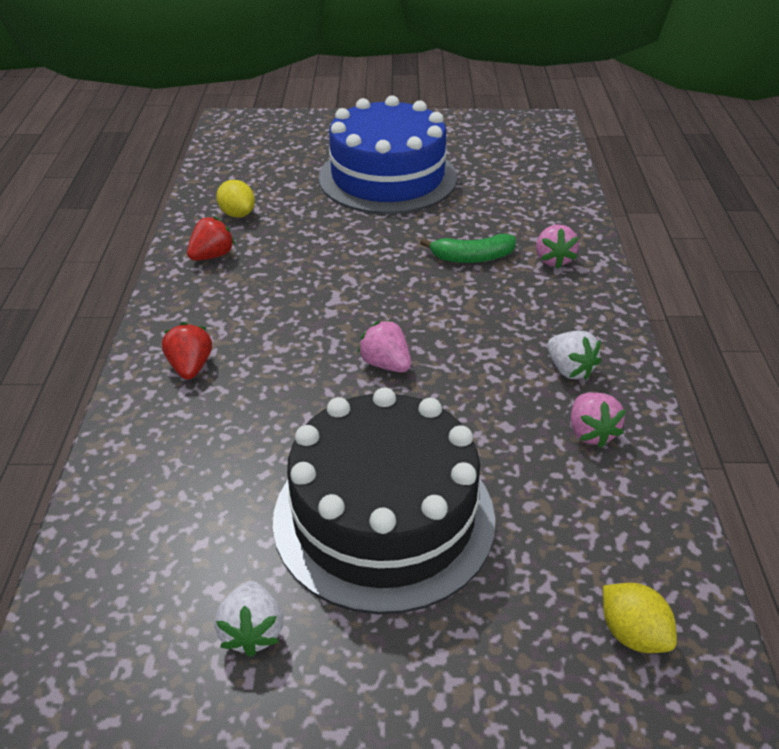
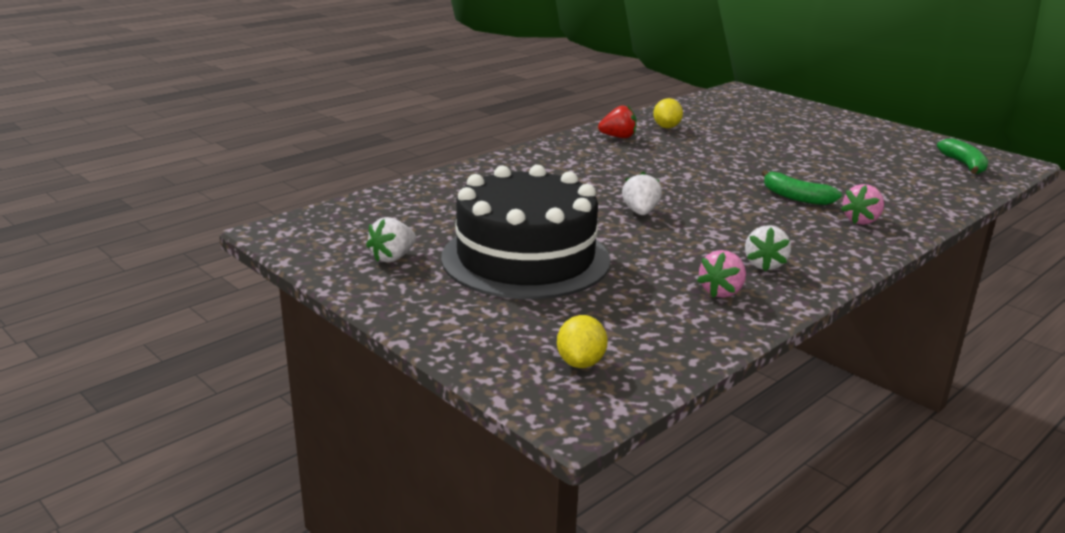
camera: 45 degrees right, 15 degrees down
red strawberry [162,322,212,380] -> none
blue cake [319,95,457,214] -> none
pink strawberry [357,320,411,372] -> white strawberry [622,171,662,215]
none -> green banana [937,138,988,174]

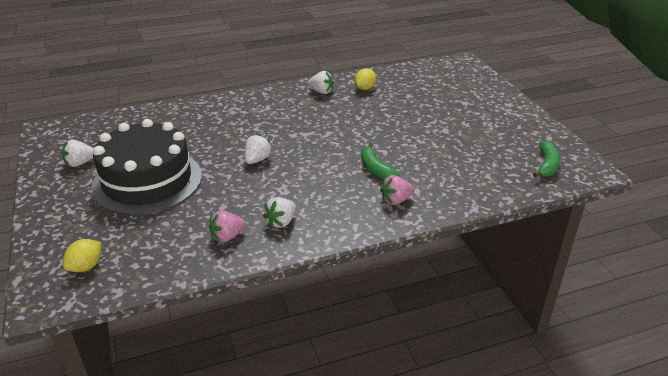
camera: 25 degrees right, 10 degrees up
red strawberry [598,106,637,138] -> white strawberry [307,71,334,94]

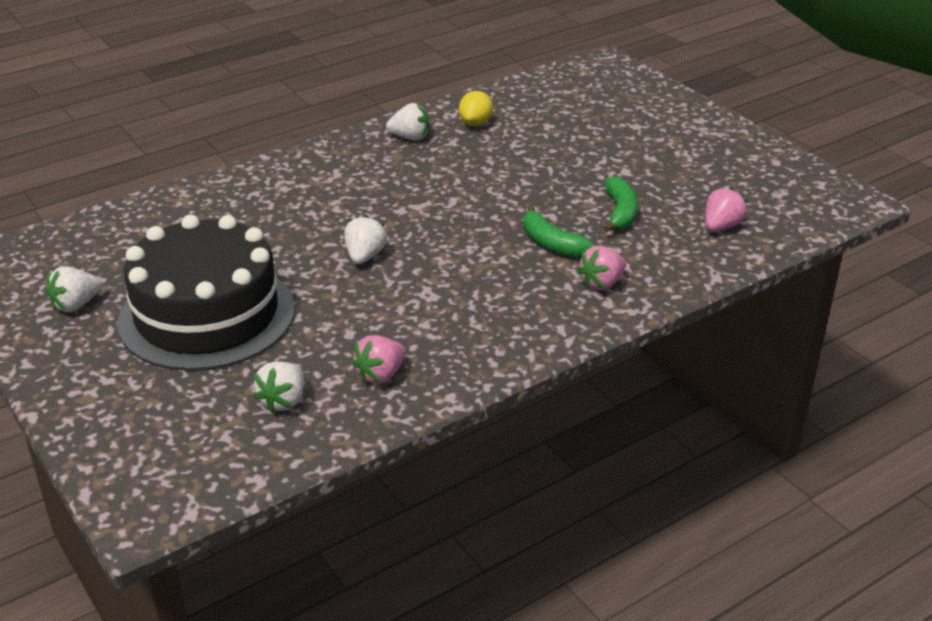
camera: 15 degrees left, 0 degrees up
yellow lemon [63,239,101,272] -> none
white strawberry [263,197,296,228] -> white strawberry moved to [253,361,304,413]
green banana [533,141,561,177] -> green banana moved to [603,176,638,232]
none -> pink strawberry [705,187,747,231]

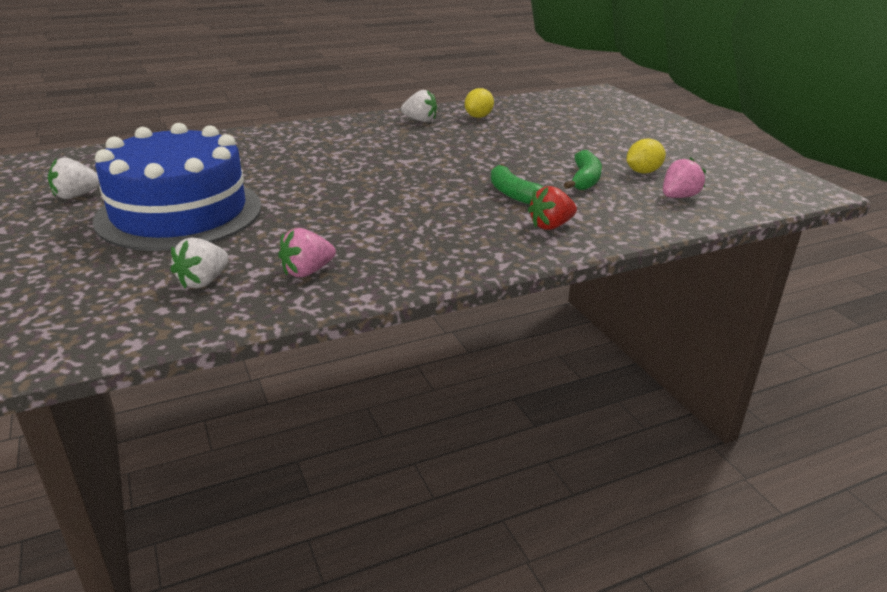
camera: 10 degrees right, 5 degrees down
black cake [117,215,295,371] -> blue cake [92,123,262,251]
white strawberry [344,215,387,264] -> none
pink strawberry [577,246,626,290] -> red strawberry [528,186,577,230]
none -> yellow lemon [627,139,666,174]

